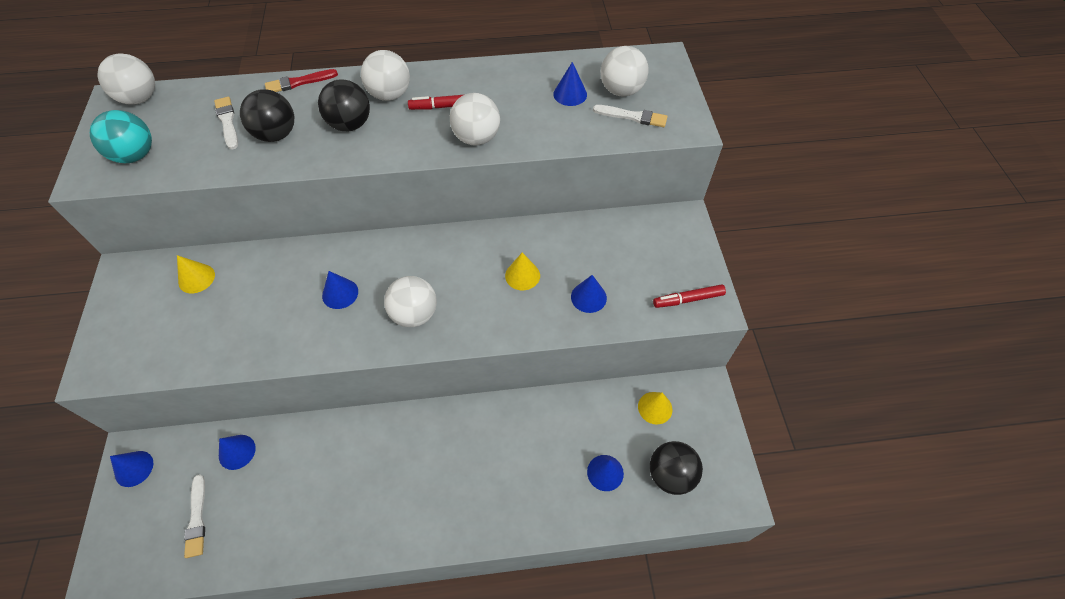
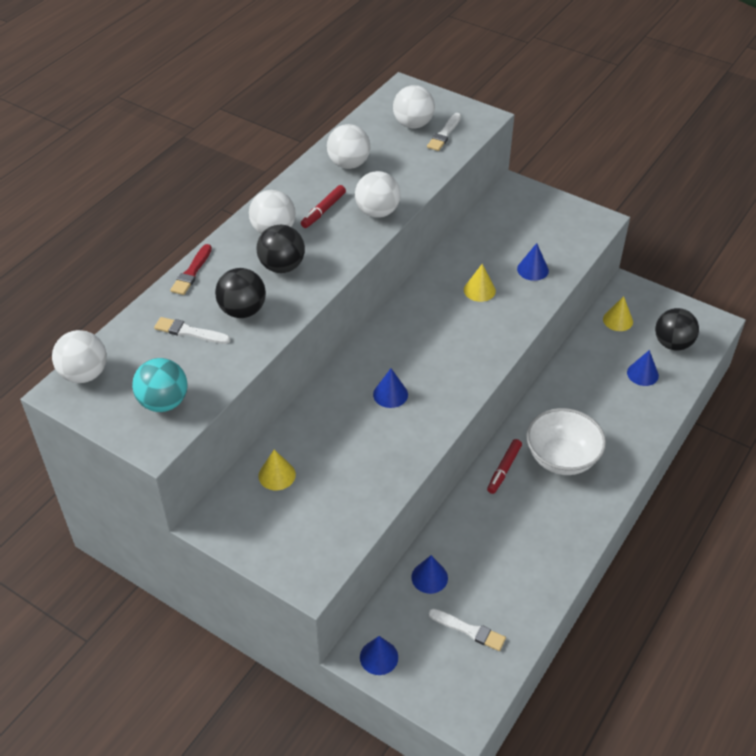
camera: 50 degrees left, 10 degrees down
white ball [384,276,437,327] -> white ball moved to [327,124,370,169]
blue cone [553,62,587,106] -> none
white brush [593,105,668,127] -> white brush turned 150 degrees clockwise [427,113,461,151]
red marker [653,284,726,308] -> red marker moved to [487,439,522,494]
none -> white bowl [526,408,606,475]

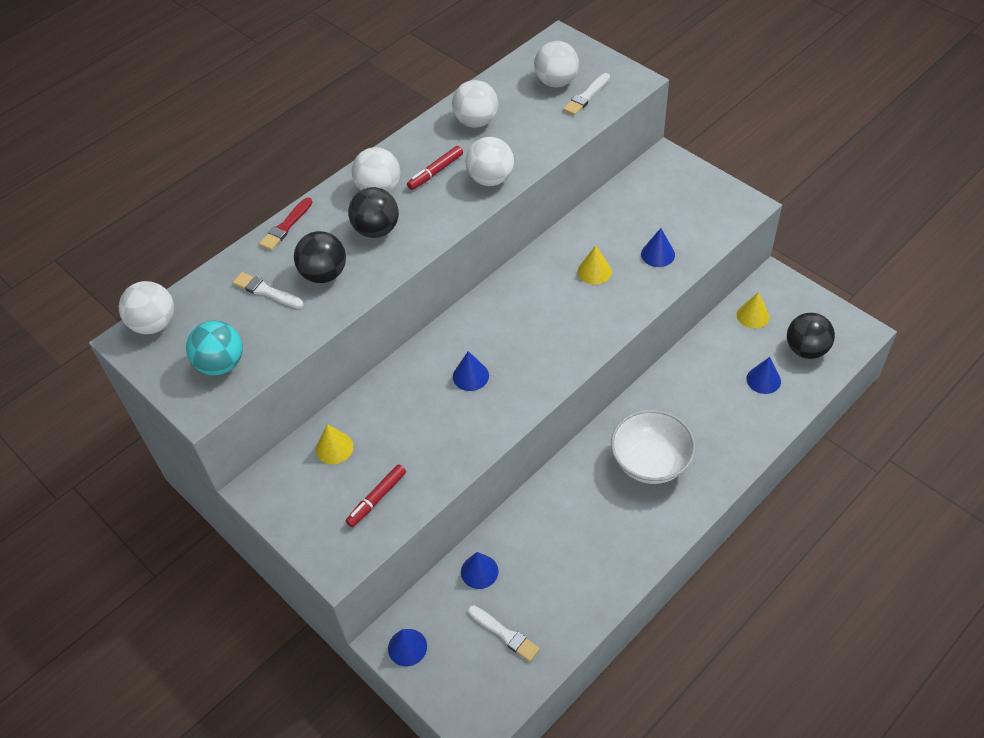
camera: 15 degrees right, 5 degrees up
red marker [487,439,522,494] -> red marker moved to [345,464,406,527]

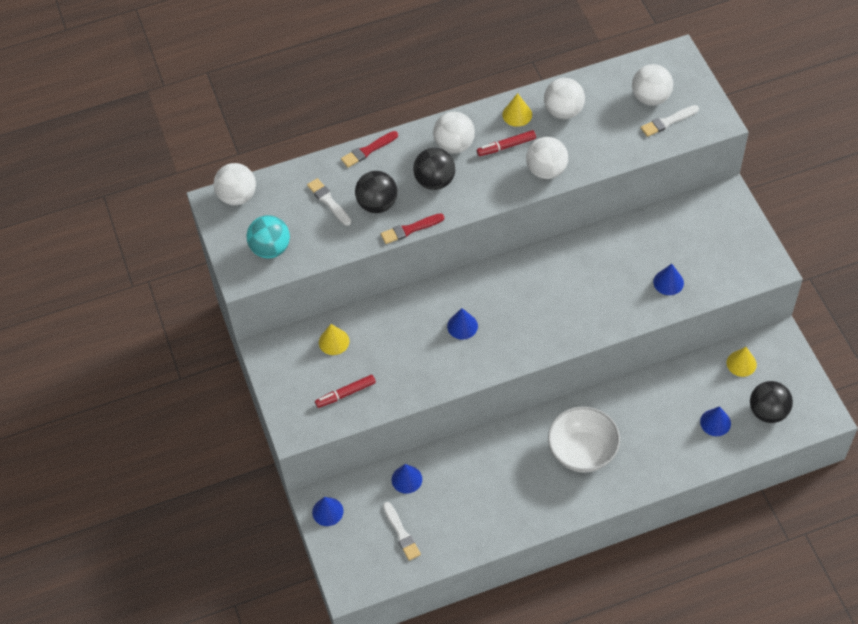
camera: 25 degrees right, 5 degrees up
yellow cone [578,245,612,285] -> yellow cone moved to [502,93,532,127]
none -> red brush [381,213,444,244]

